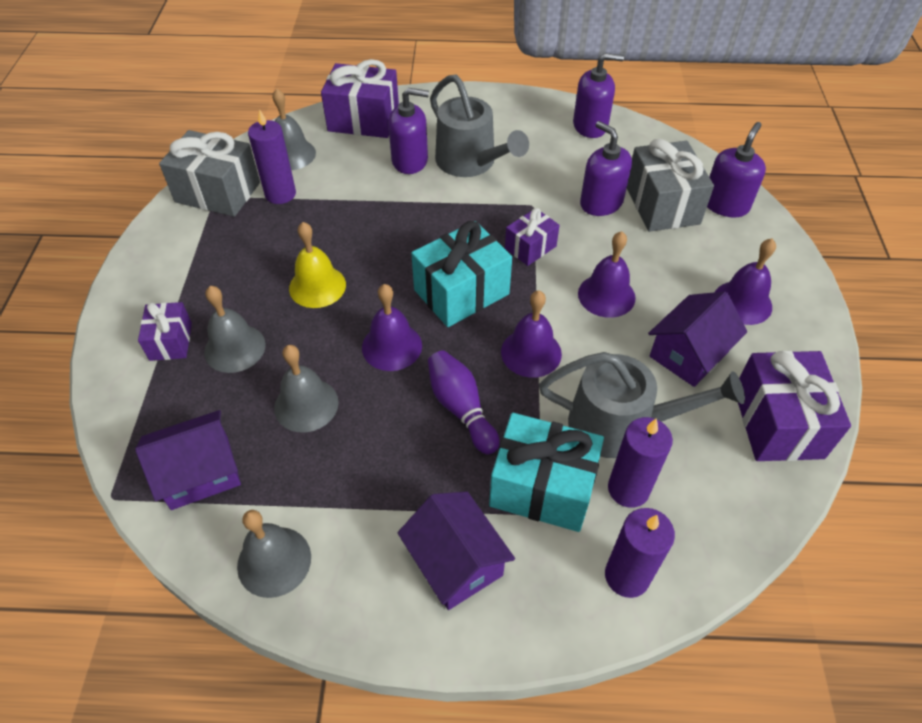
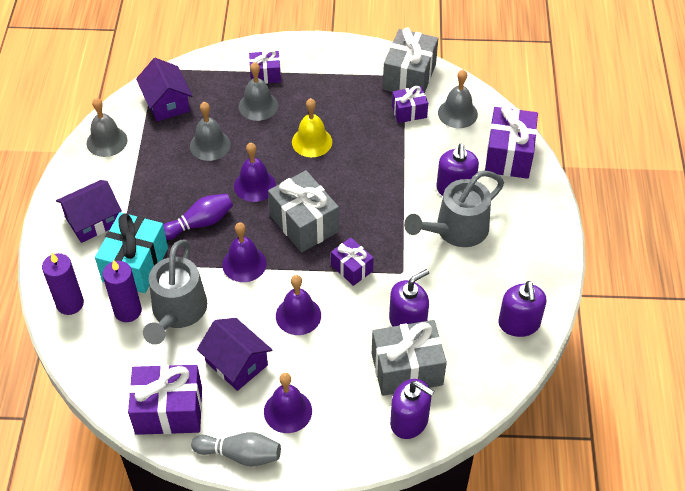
camera: 90 degrees right, 0 degrees up
purple candle [248,109,296,204] -> purple gift [392,86,428,123]
turquoise gift [411,221,512,327] -> grey gift [268,170,339,253]
none -> grey bowling pin [191,432,281,466]

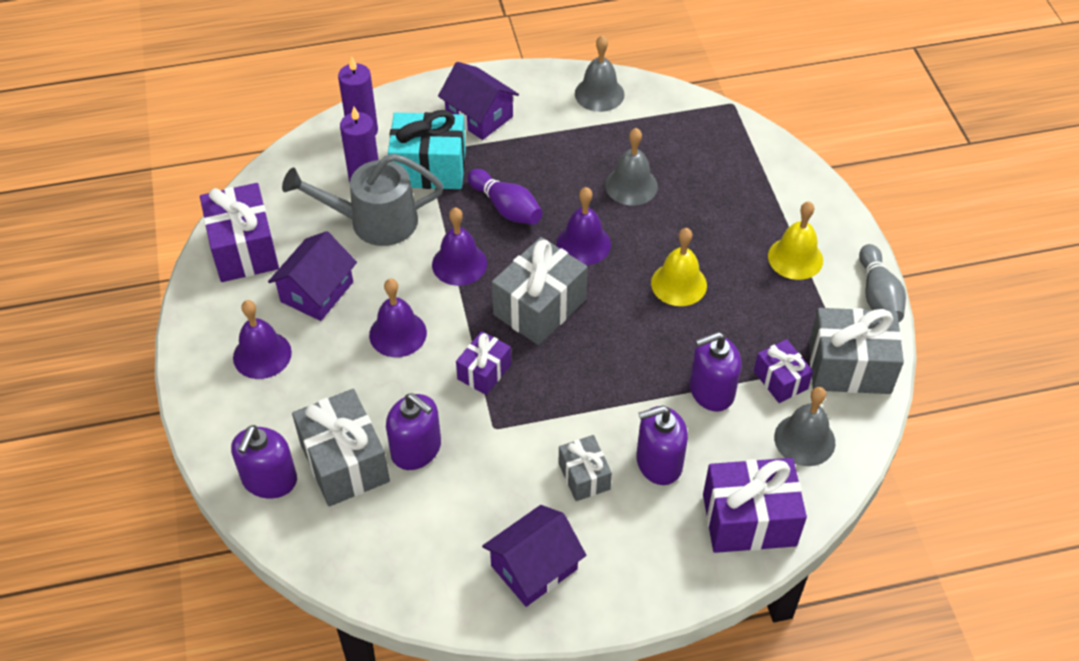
camera: 75 degrees right, 0 degrees up
purple house [136,58,192,121] -> purple house moved to [482,505,586,607]
grey bowling pin [191,432,281,466] -> grey bowling pin moved to [859,244,906,322]
grey bell [239,62,278,121] -> none
purple gift [249,50,281,84] -> none
grey watering can [404,171,504,247] -> grey gift [559,435,612,501]
purple soap dispenser [498,281,547,337] -> purple soap dispenser moved to [689,332,741,412]
none -> yellow bell [768,202,823,280]

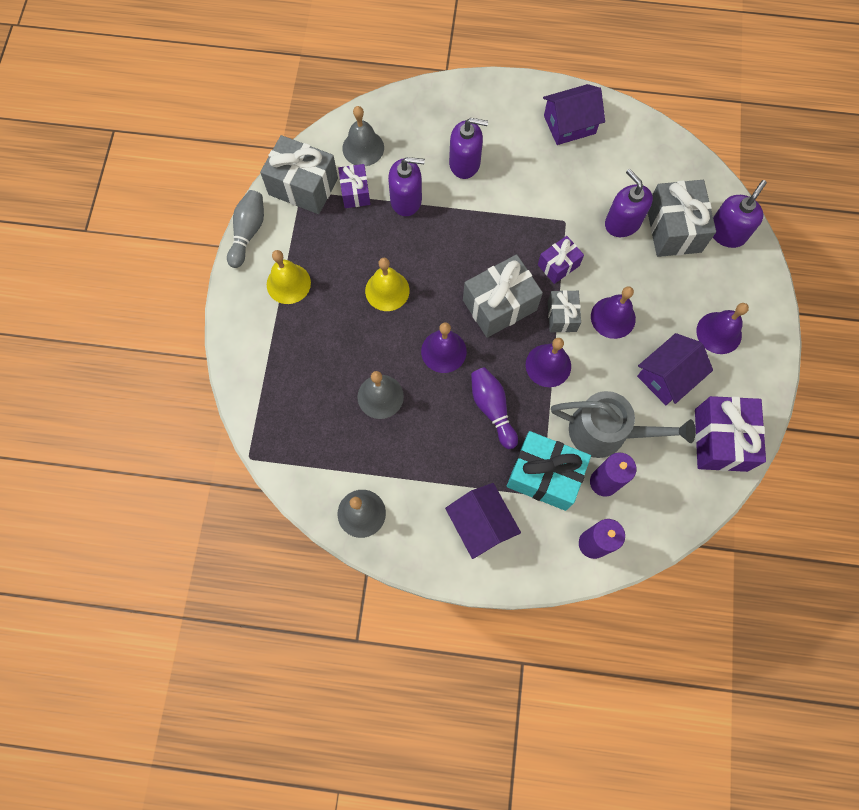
camera: 160 degrees left, 20 degrees up
grey gift [559,435,612,501] -> grey gift moved to [548,290,581,333]
purple gift [703,458,807,553] -> none

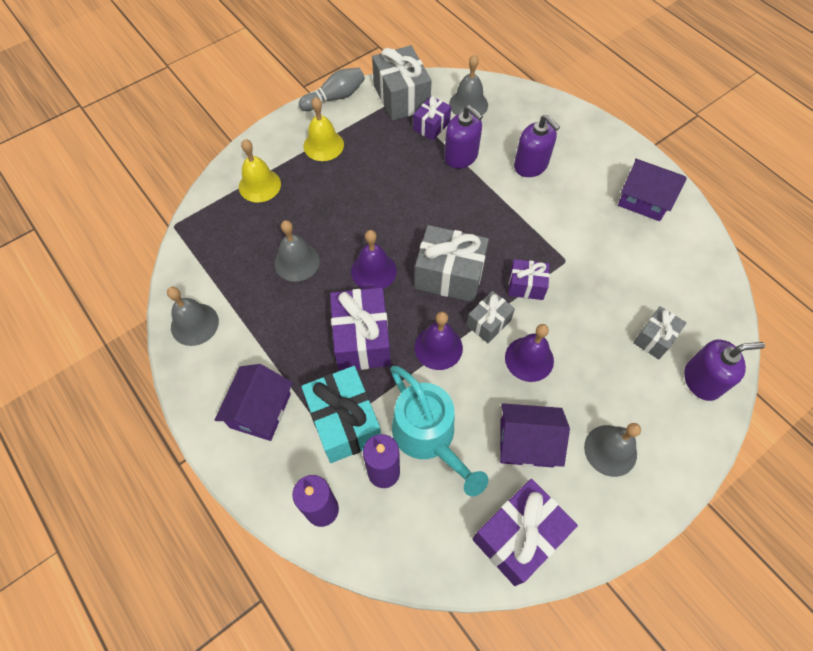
camera: 45 degrees right, 10 degrees down
yellow bell [365,258,410,311] -> yellow bell moved to [239,139,281,203]
purple bowling pin [471,367,518,449] -> purple gift [330,287,391,371]
grey watering can [551,391,696,458] -> turquoise watering can [391,366,488,496]
purple soap dispenser [605,169,653,237] -> none
grey gift [648,180,716,257] -> grey gift [633,306,686,360], size x0.57
purple bell [696,303,749,354] -> grey bell [584,423,641,477]

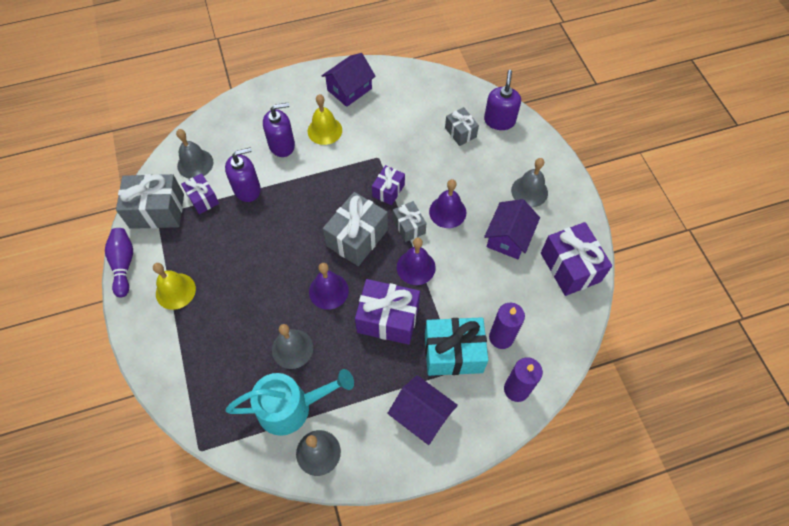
camera: 70 degrees left, 0 degrees up
yellow bell [239,139,281,203] -> yellow bell moved to [308,94,342,145]
grey bowling pin [299,68,365,111] -> purple bowling pin [105,228,133,297]
turquoise watering can [391,366,488,496] -> turquoise watering can moved to [225,369,354,436]

